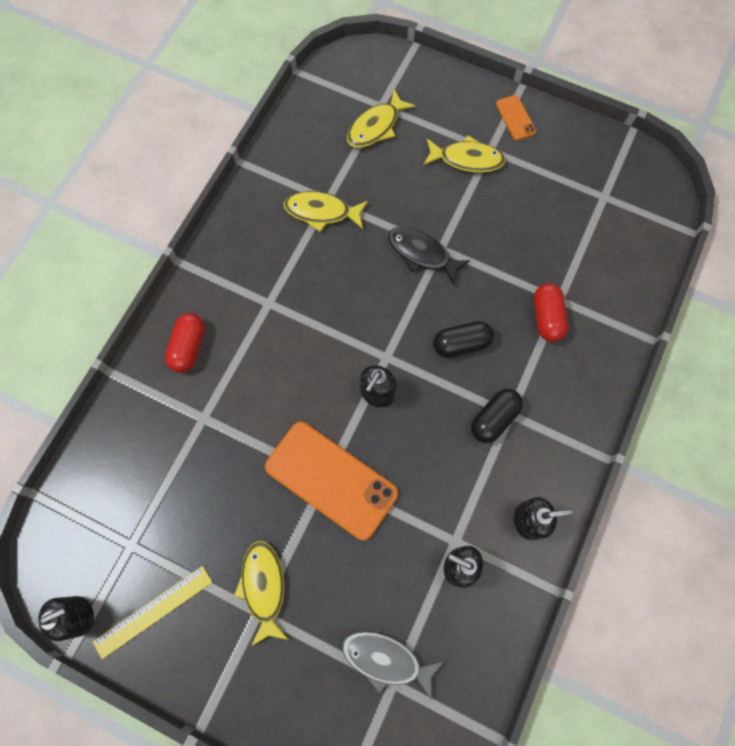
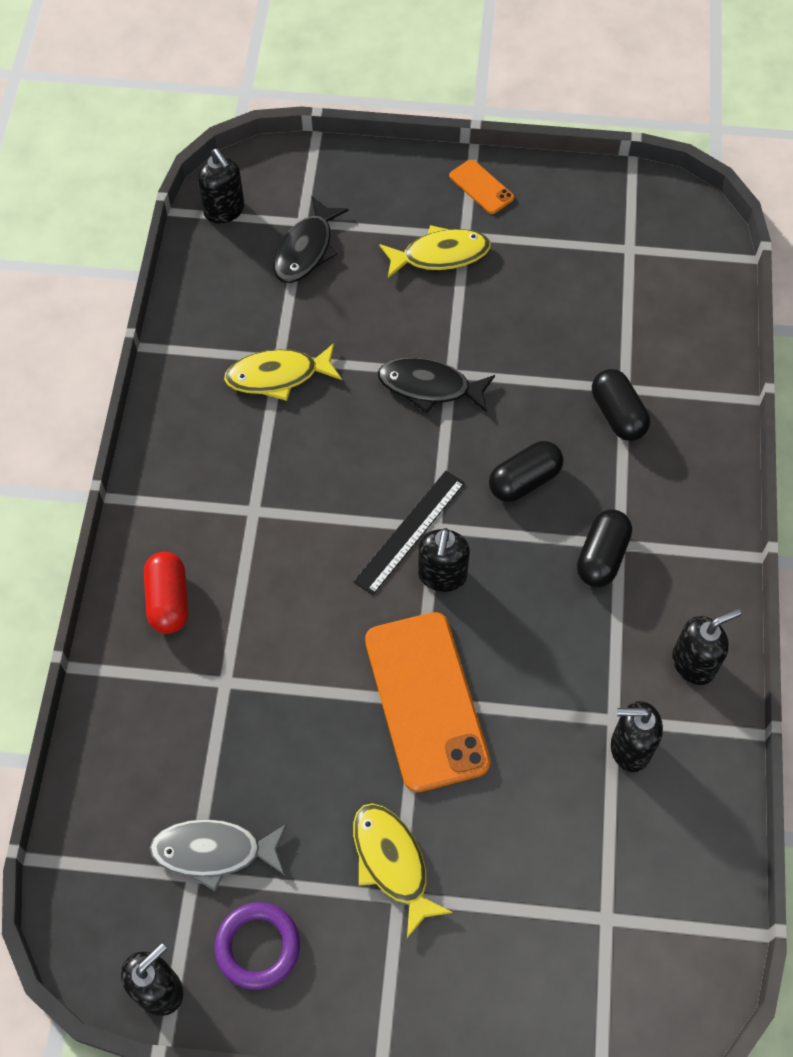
camera: 20 degrees left, 10 degrees down
yellow ruler [93,566,212,659] -> purple ring [215,902,300,990]
orange phone [265,422,398,540] -> orange phone turned 60 degrees clockwise [365,612,491,792]
grey fish [342,631,444,700] -> grey fish moved to [150,819,287,891]
yellow fish [347,90,416,148] -> black fish [274,196,349,283]
red capsule [534,283,568,342] -> black capsule [592,369,650,441]
none -> black soap dispenser [197,149,245,224]
none -> black ruler [353,471,465,595]

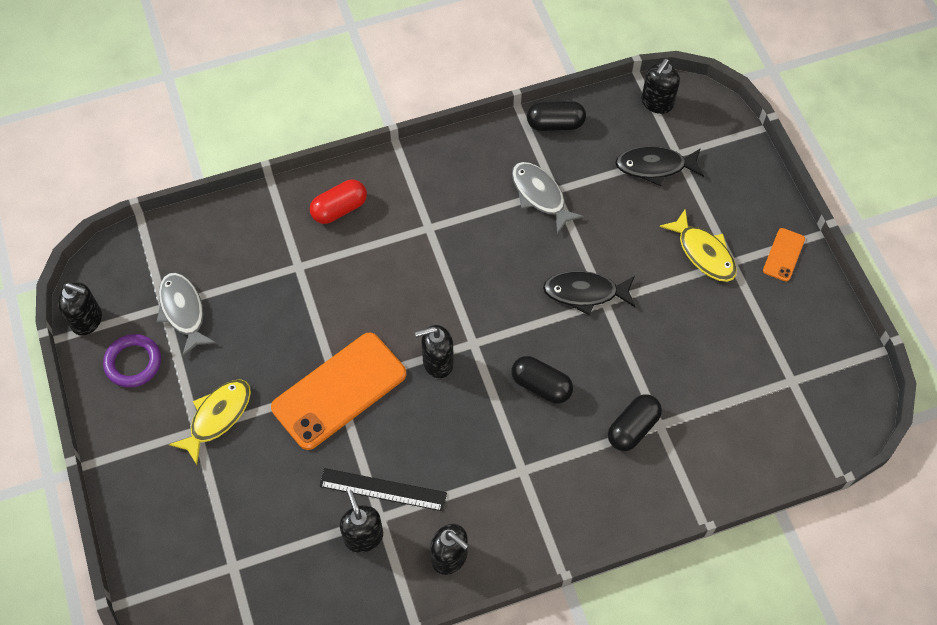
camera: 65 degrees right, 0 degrees up
yellow fish [224,343,342,401] -> grey fish [512,162,584,234]
black ruler [353,471,465,595] -> black ruler moved to [319,468,447,511]
black fish [378,357,495,413] -> black fish turned 75 degrees counterclockwise [543,271,635,315]
black capsule [577,509,632,587] -> black capsule moved to [527,101,586,131]

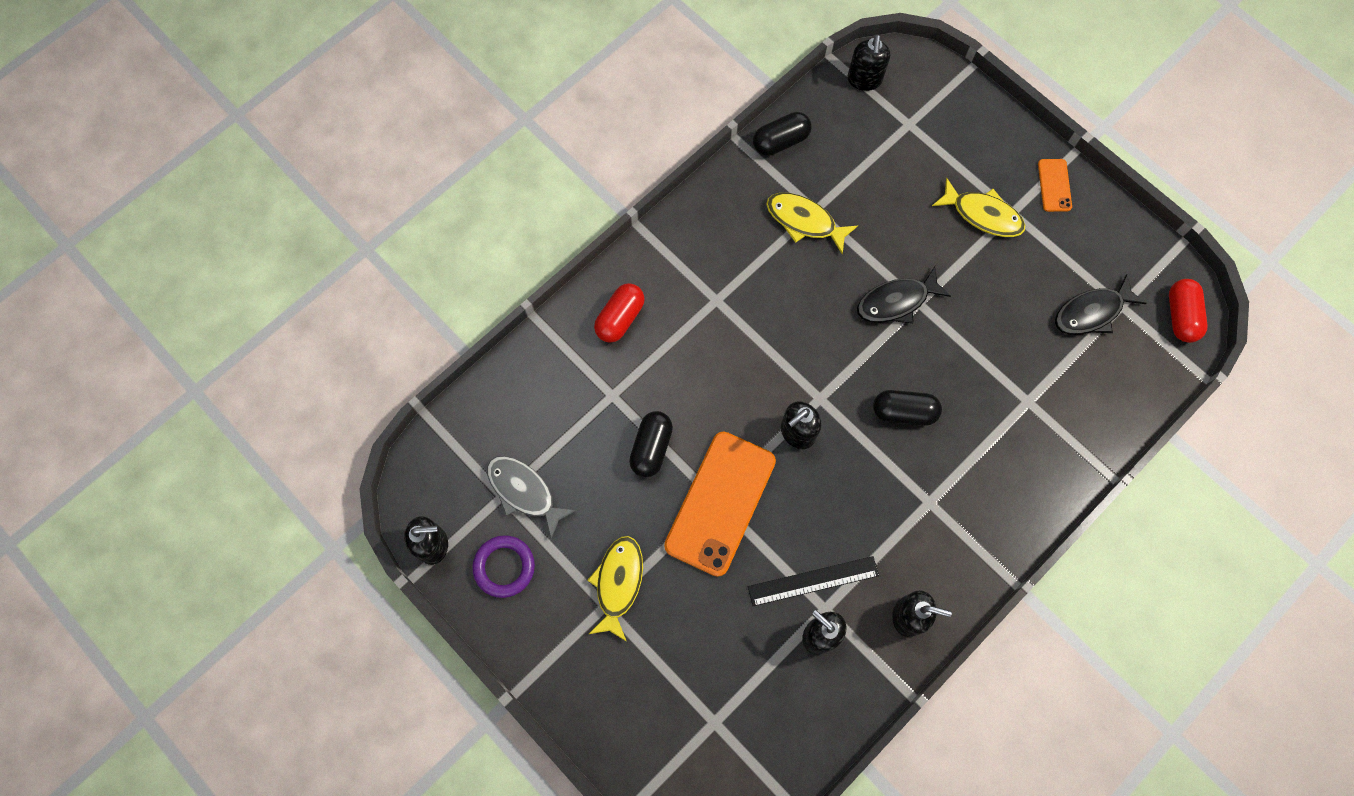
camera: 25 degrees left, 10 degrees up
grey fish [512,162,584,234] -> yellow fish [766,193,858,254]
black capsule [608,394,662,451] -> black capsule moved to [629,411,673,478]
black fish [615,146,704,186] -> black fish moved to [1055,274,1147,335]
none -> red capsule [1169,279,1208,343]

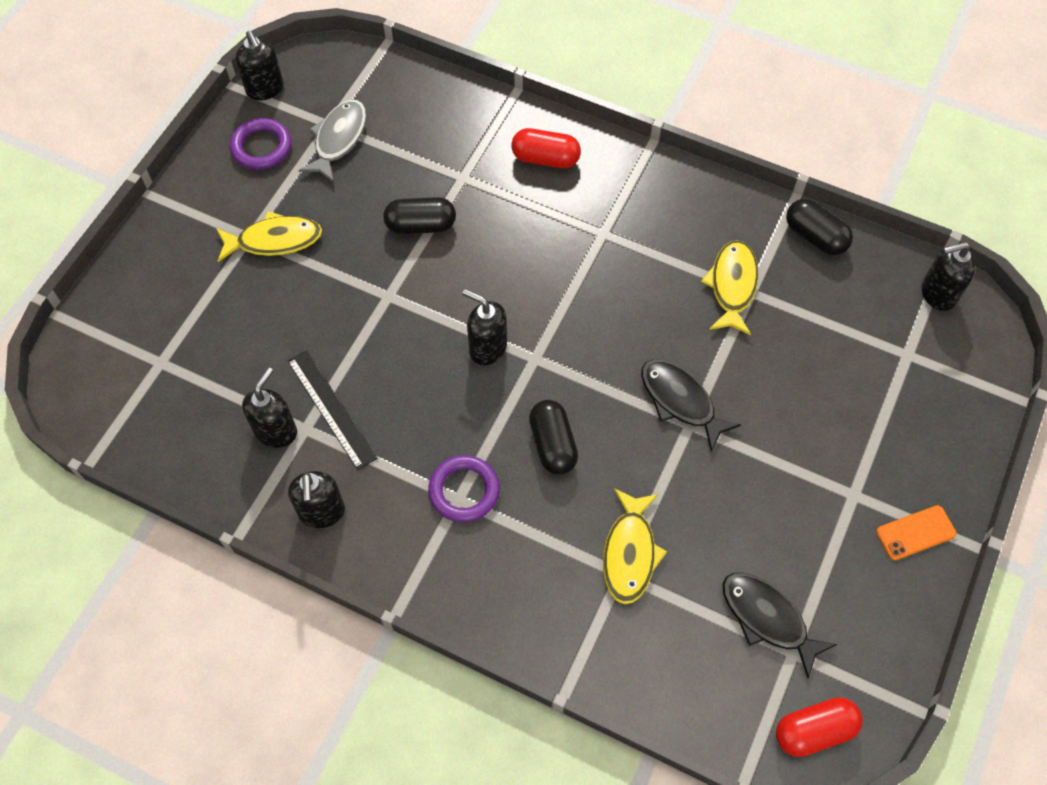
camera: 70 degrees right, 10 degrees down
orange phone [664,432,776,577] -> none
yellow fish [932,178,1025,237] -> yellow fish moved to [603,488,667,604]
none -> purple ring [428,455,500,523]

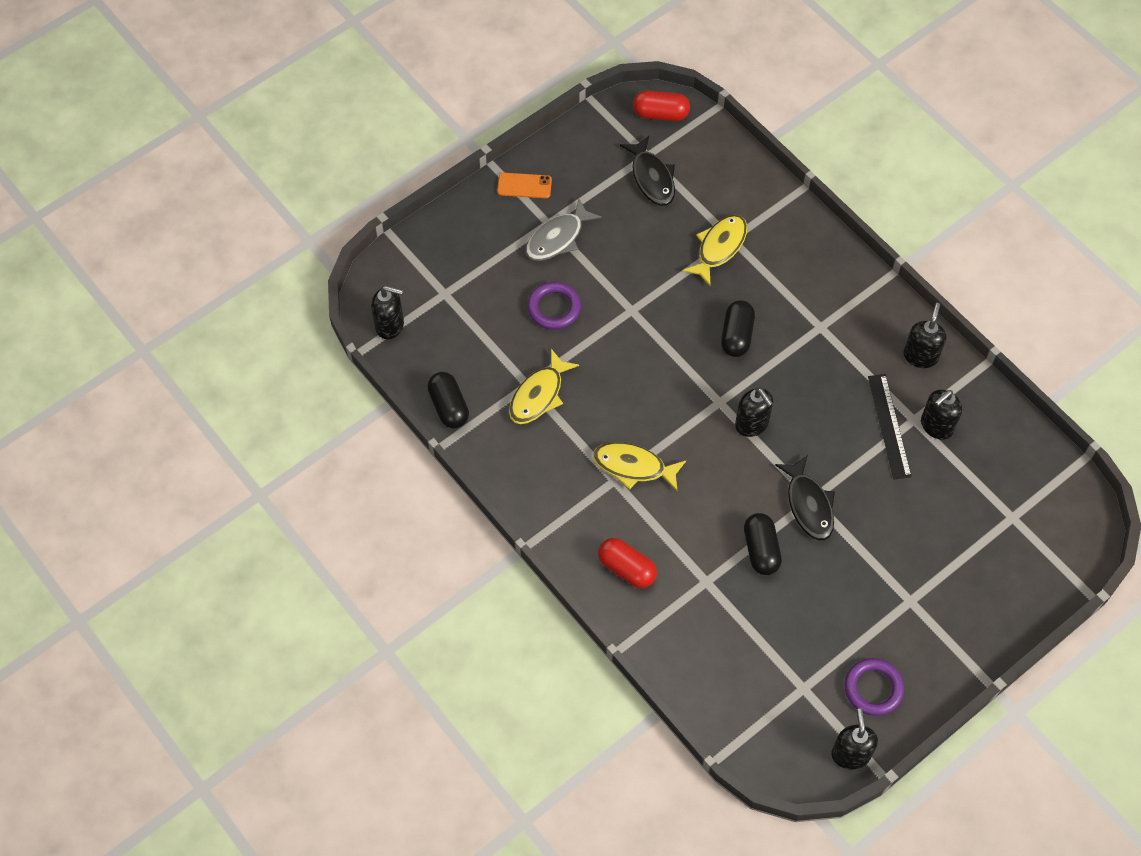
camera: 155 degrees left, 0 degrees up
yellow fish [216,211,322,262] -> yellow fish moved to [593,443,686,491]
grey fish [299,100,367,182] -> grey fish moved to [526,199,602,261]
black capsule [383,197,456,234] -> black capsule turned 60 degrees clockwise [744,513,782,575]
purple ring [428,455,500,523] -> purple ring moved to [527,282,581,330]
black fish [641,360,741,452] -> black fish moved to [775,455,835,540]

